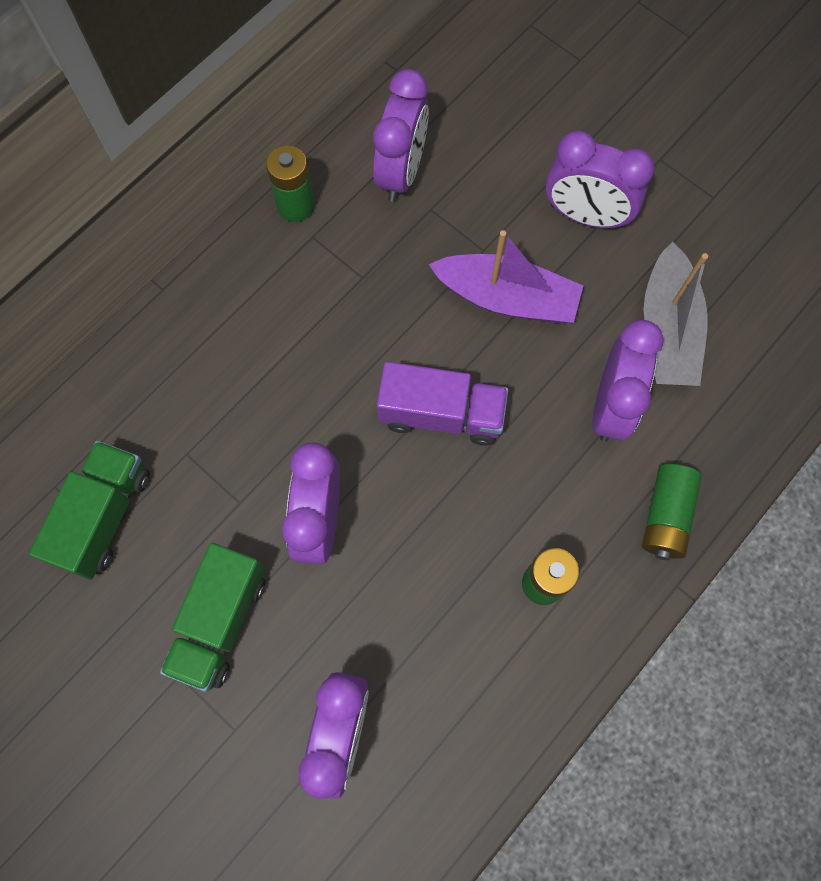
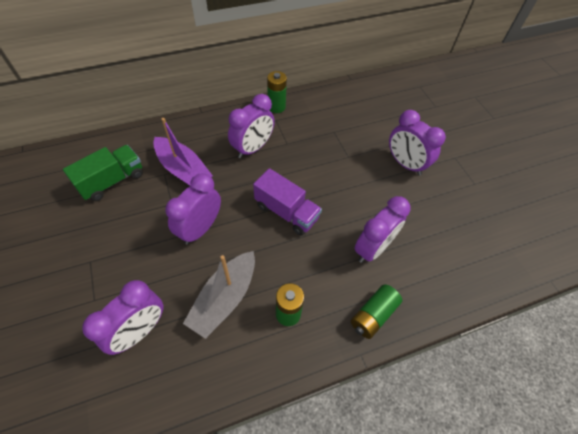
camera: 25 degrees right, 15 degrees down
green truck [160,543,265,692] -> none
purple clock [373,69,429,202] -> purple clock moved to [228,94,275,158]
purple boat [429,230,583,323] -> purple boat moved to [153,118,213,186]
grey boat [644,242,708,386] -> grey boat moved to [183,251,255,339]

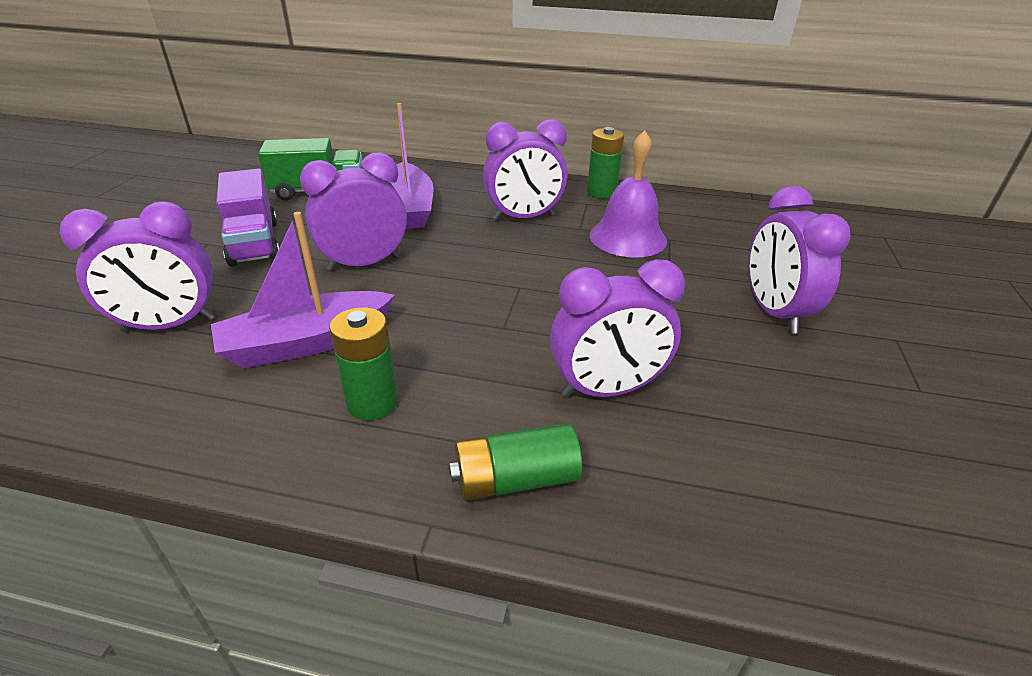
camera: 35 degrees right, 20 degrees down
grey boat [183,251,255,339] -> purple boat [211,212,395,368]
purple truck [253,168,322,236] -> purple truck moved to [216,169,279,266]
none -> purple bell [590,130,667,258]

